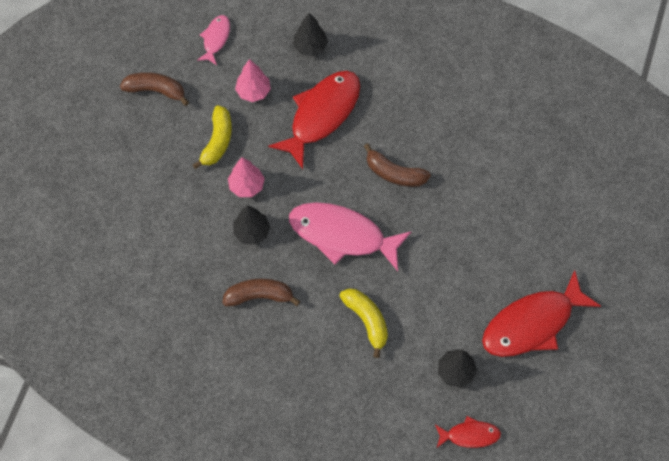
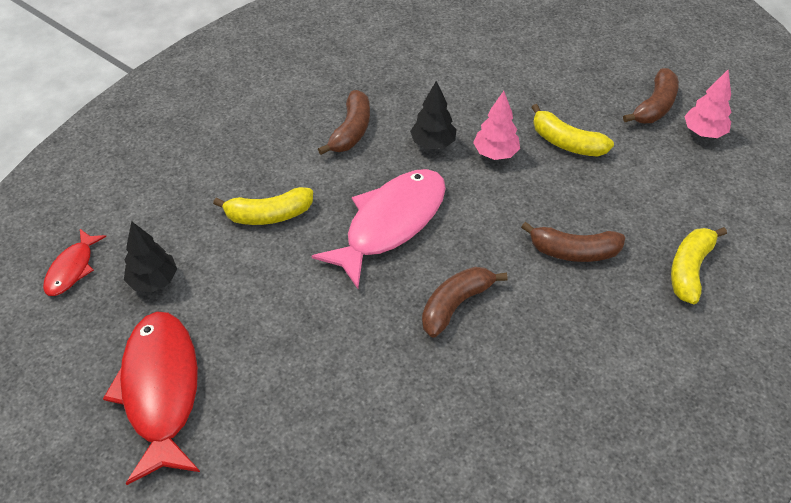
camera: 110 degrees right, 15 degrees down
pink fish [197,15,230,65] -> none
pink tree [235,59,271,102] -> pink tree moved to [684,69,732,138]
red fish [268,71,360,169] -> brown banana [521,222,625,262]
black tree [293,12,328,56] -> yellow banana [671,227,727,304]

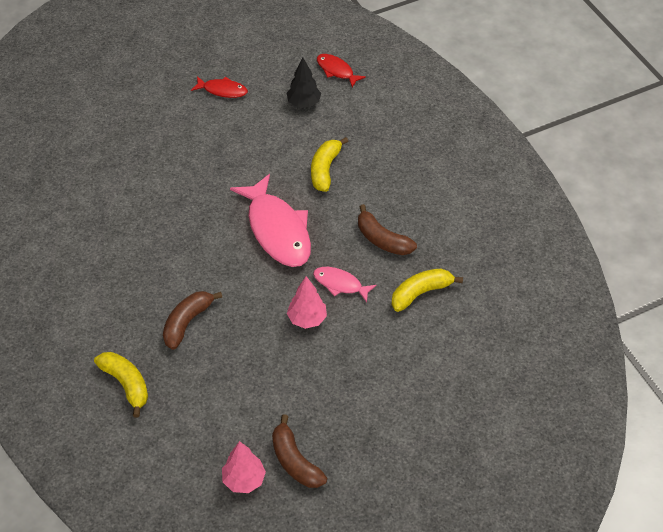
camera: 115 degrees right, 0 degrees up
red fish [103,311,200,485] -> red fish [191,76,248,98], size x0.50
black tree [410,81,457,149] -> pink fish [313,267,377,302]
brown banana [422,267,508,338] -> none
yellow banana [531,104,614,157] -> yellow banana moved to [392,268,463,312]

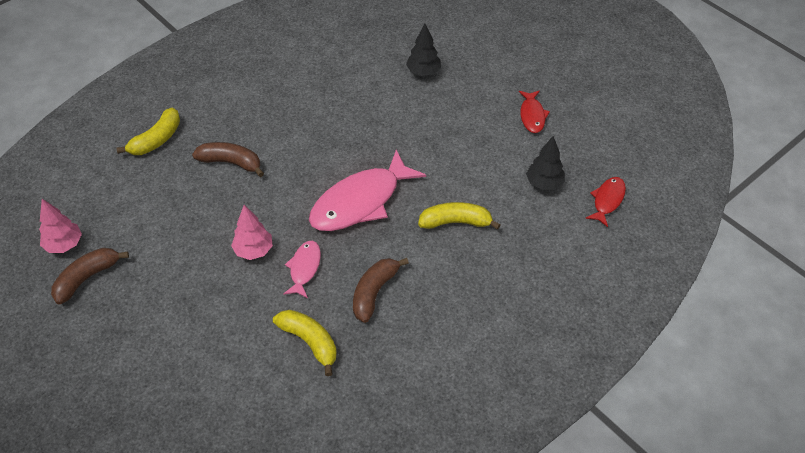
camera: 75 degrees right, 0 degrees up
none -> black tree [406,23,441,76]

